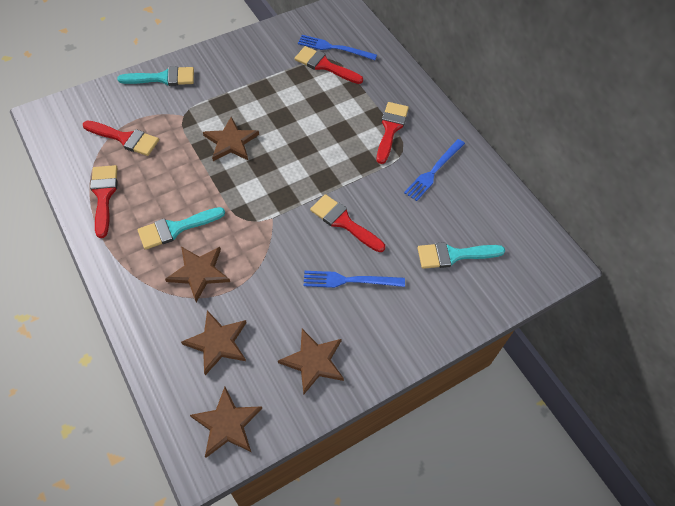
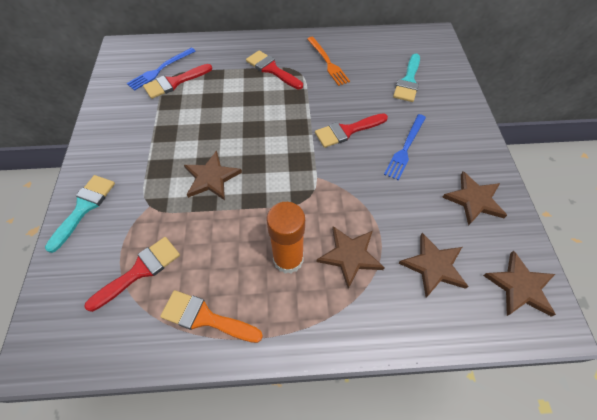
camera: 60 degrees left, 0 degrees up
red brush [90,165,118,238] -> orange brush [160,290,263,343]
turquoise brush [138,207,225,250] -> orange glue stick [267,202,305,274]
blue fork [404,139,465,201] -> orange fork [307,37,350,86]

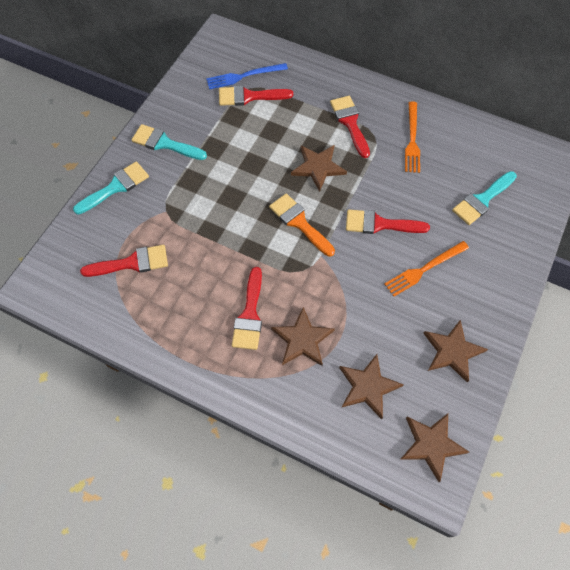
camera: 30 degrees right, 5 degrees up
orange brush [160,290,263,343] -> orange brush moved to [269,193,335,257]
brown star [184,151,242,200] -> brown star moved to [291,145,347,192]
orange glue stick [267,202,305,274] -> red brush [232,267,262,350]
blue fork [384,114,426,181] -> orange fork [385,241,469,296]
none -> turquoise brush [132,124,207,160]

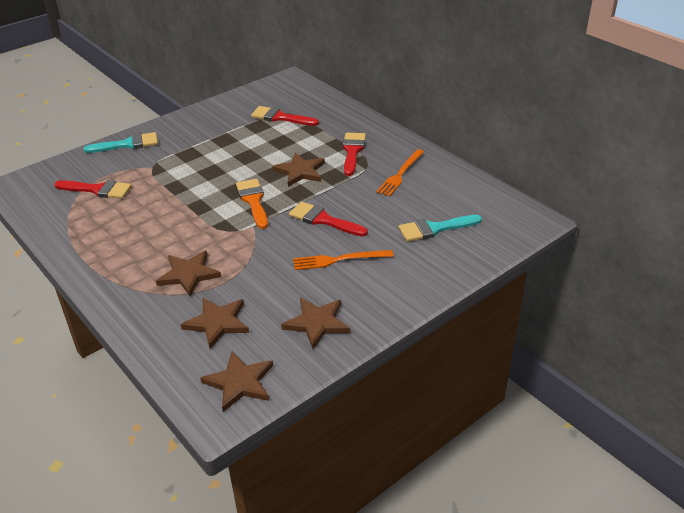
camera: 25 degrees right, 25 degrees down
turquoise brush [132,124,207,160] -> none
blue fork [206,63,288,89] -> none
red brush [232,267,262,350] -> none

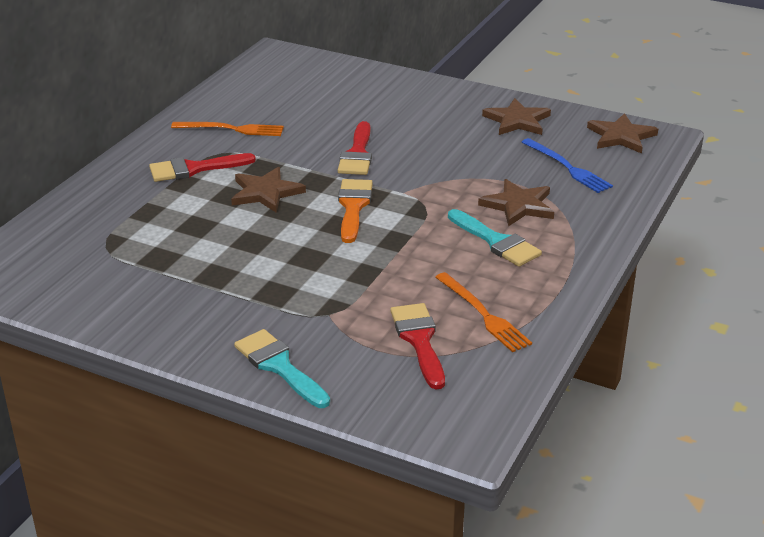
camera: 115 degrees left, 5 degrees down
brown star [181,298,249,349] -> blue fork [522,138,613,193]
orange brush [236,179,268,229] -> orange brush turned 135 degrees clockwise [338,179,373,243]
red brush [251,106,319,126] -> none
orange fork [293,250,393,270] -> orange fork moved to [435,272,532,352]
turquoise brush [399,215,482,242] -> turquoise brush moved to [448,209,542,267]

